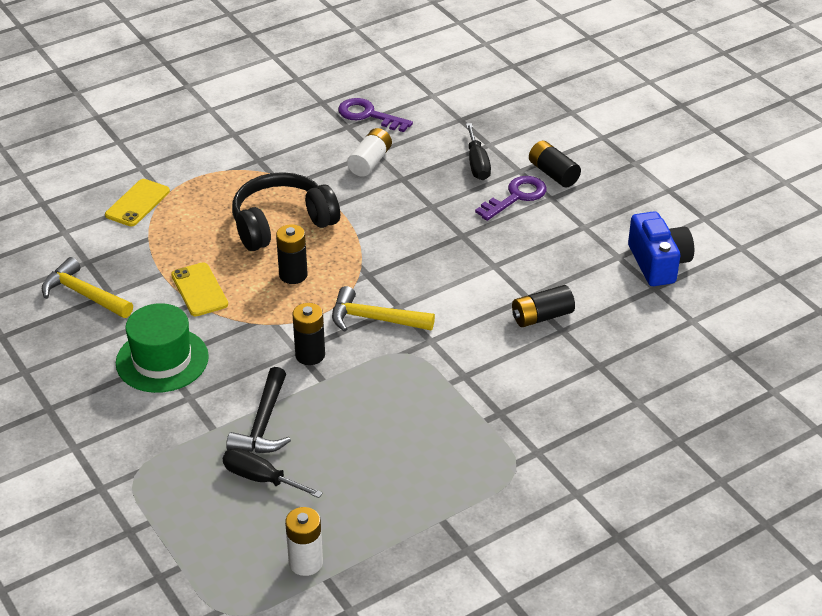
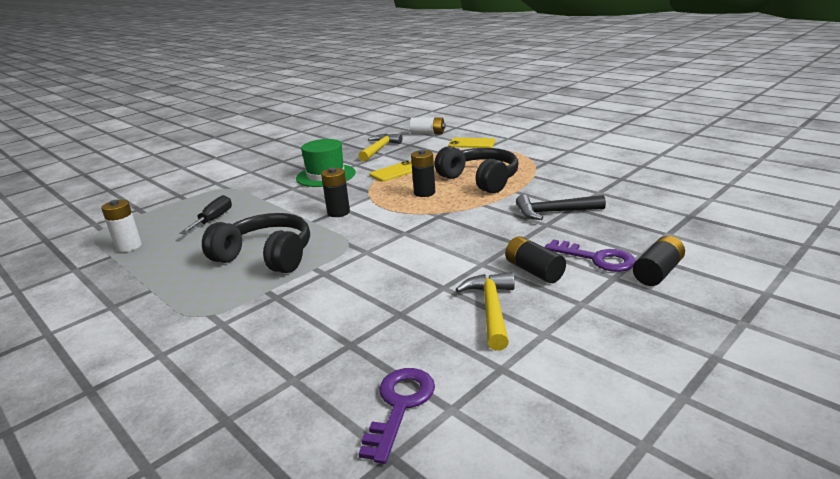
camera: 80 degrees right, 15 degrees down
black hammer [226,367,291,453] -> black hammer moved to [516,194,606,220]
yellow hammer [332,286,435,332] -> yellow hammer moved to [455,272,515,351]
purple key [338,98,413,132] -> purple key moved to [358,368,435,464]
white battery [347,128,392,177] -> white battery moved to [410,117,446,134]
black screwdriver [466,123,491,180] -> none
black battery [512,285,575,327] -> black battery moved to [505,236,566,283]
blue camera [628,211,694,286] -> none
none -> black headphones [202,213,310,273]

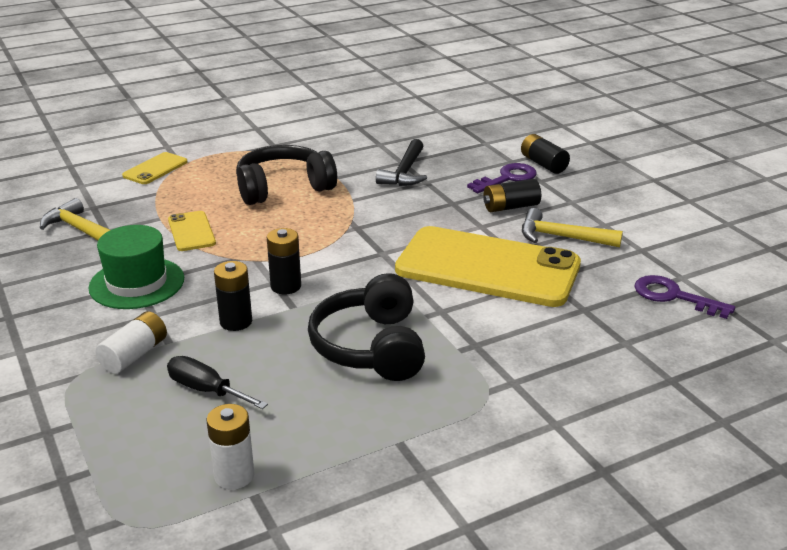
camera: 75 degrees left, 5 degrees up
black headphones [202,213,310,273] -> black headphones turned 45 degrees counterclockwise [308,273,425,381]
white battery [410,117,446,134] -> white battery moved to [95,311,167,374]
black battery [411,149,435,197] -> black battery moved to [214,261,252,331]
none -> yellow phone [395,226,581,307]

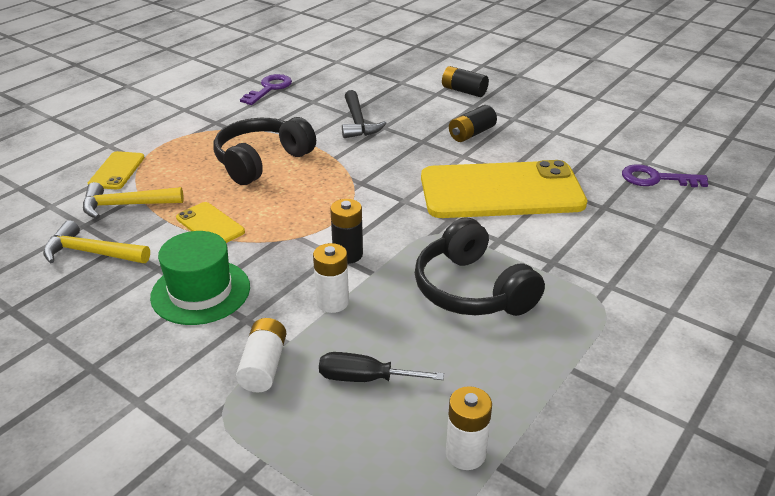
camera: 25 degrees left, 5 degrees up
black battery [214,261,252,331] -> white battery [313,243,349,313]
purple key [467,163,537,193] -> purple key moved to [240,74,292,105]
yellow hammer [522,208,623,247] -> yellow hammer moved to [83,182,184,219]

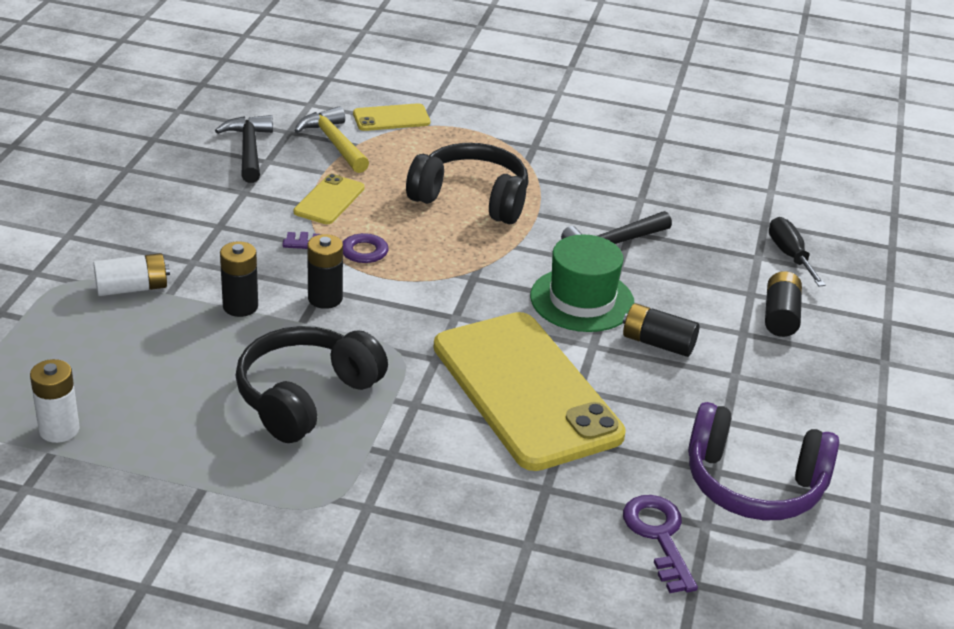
camera: 65 degrees right, 0 degrees up
yellow hammer [43,220,150,263] -> black hammer [215,115,273,183]
green hat [150,231,250,325] -> green hat moved to [530,234,634,332]
purple key [240,74,292,105] -> purple key moved to [282,232,389,263]
white battery [313,243,349,313] -> black battery [220,241,258,317]
black screwdriver [319,352,444,382] -> black screwdriver moved to [769,217,826,287]
none -> purple headphones [688,402,839,520]

